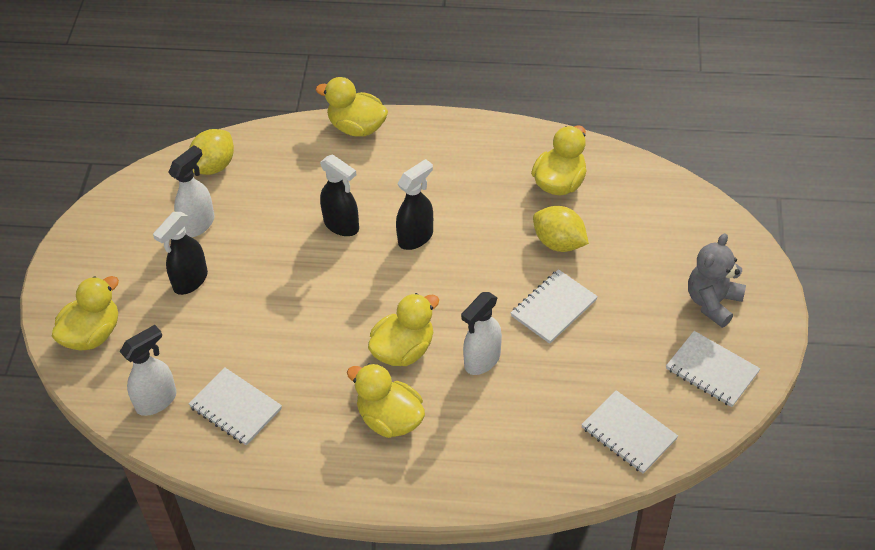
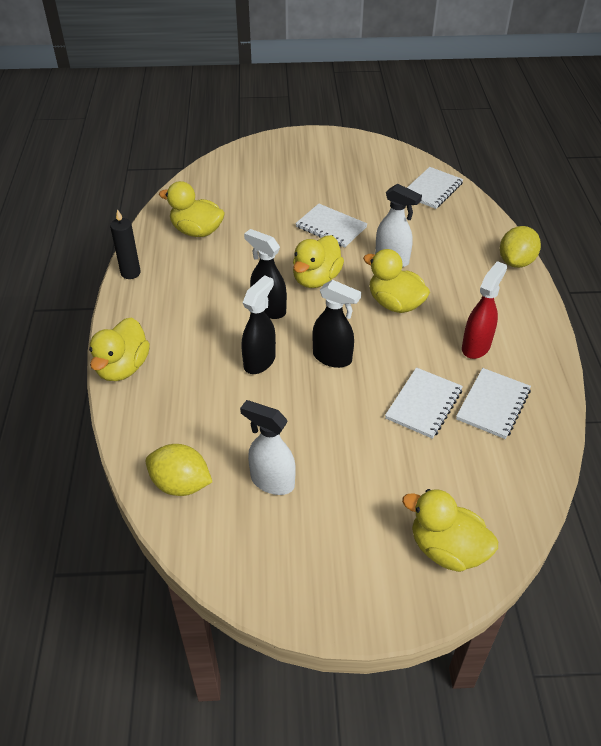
camera: 100 degrees left, 5 degrees down
white spray bottle [120,325,177,416] -> none
black spray bottle [153,212,208,295] -> black spray bottle moved to [312,280,361,368]
yellow duck [347,363,425,438] -> yellow duck moved to [293,235,344,288]
yellow lemon [533,206,589,252] -> yellow lemon moved to [500,226,541,268]
white notebook [666,331,760,407] -> white notebook moved to [385,367,463,439]
grey teddy bear [688,233,746,328] -> none
none -> black candle [110,209,141,279]
none -> red spray bottle [462,261,507,359]

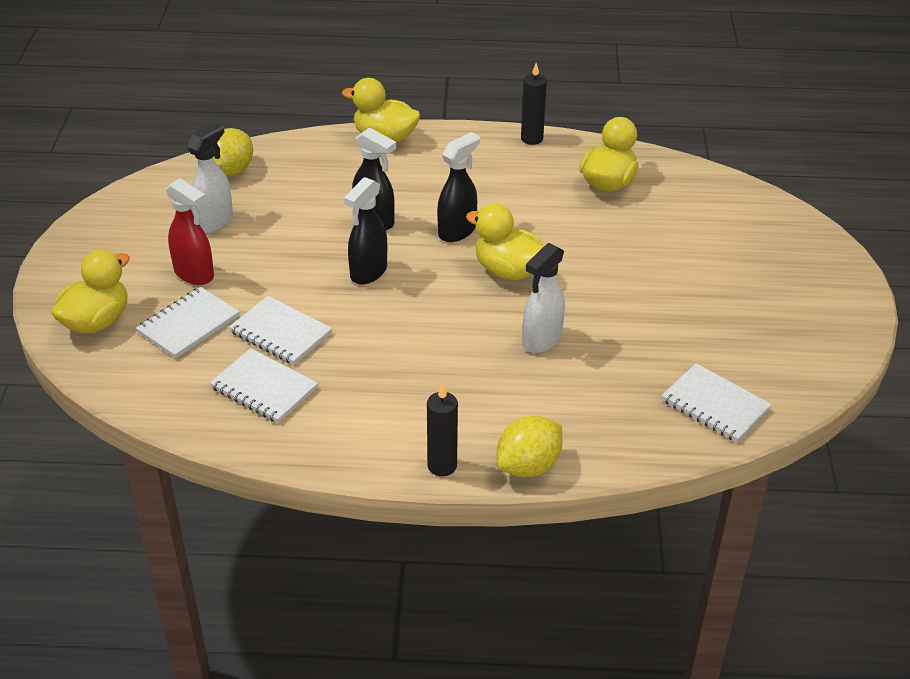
camera: 95 degrees right, 5 degrees down
white notebook [295,204,367,248] -> white notebook moved to [136,287,240,358]
yellow duck [363,249,430,313] -> none
red spray bottle [462,261,507,359] -> red spray bottle moved to [166,178,214,285]
yellow lemon [500,226,541,268] -> yellow lemon turned 75 degrees counterclockwise [496,416,563,477]
none -> black candle [427,383,458,476]

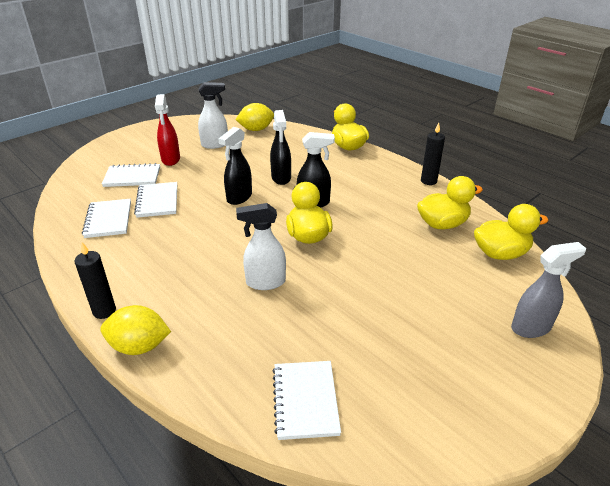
camera: 45 degrees right, 5 degrees down
yellow duck [52,250,130,334] -> yellow duck moved to [474,204,549,260]
black spray bottle [344,177,387,284] -> black spray bottle turned 45 degrees counterclockwise [218,127,252,205]
none -> grey spray bottle [511,242,586,338]

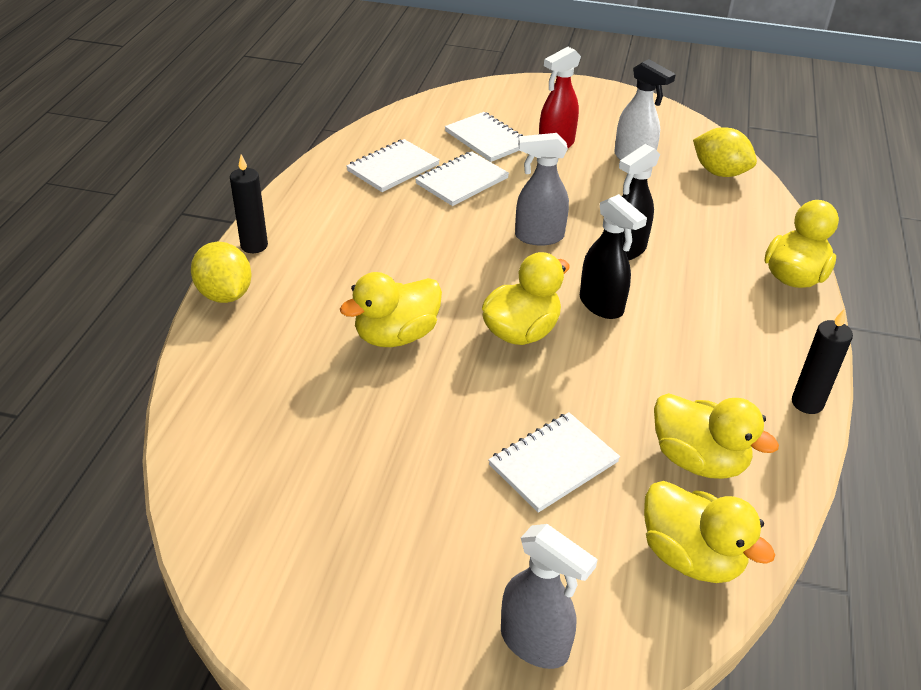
camera: 55 degrees right, 5 degrees up
black spray bottle [218,127,252,205] -> grey spray bottle [515,133,569,246]
white spray bottle [236,203,286,290] -> yellow duck [340,272,442,347]
white notebook [273,361,341,440] -> white notebook moved to [488,412,620,513]

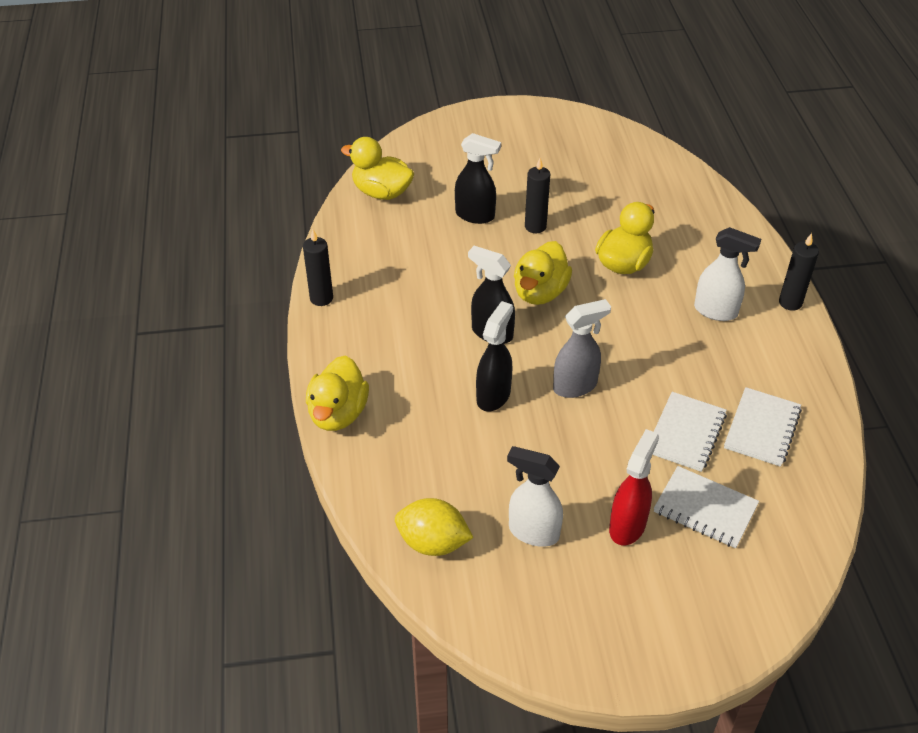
camera: 160 degrees right, 5 degrees up
yellow lemon [191,242,251,303] -> none
white notebook [488,412,620,513] -> black spray bottle [455,133,501,224]
grey spray bottle [501,524,598,669] -> none
yellow duck [654,393,779,479] -> none
none -> black candle [525,158,550,233]
none -> white spray bottle [694,227,761,321]

